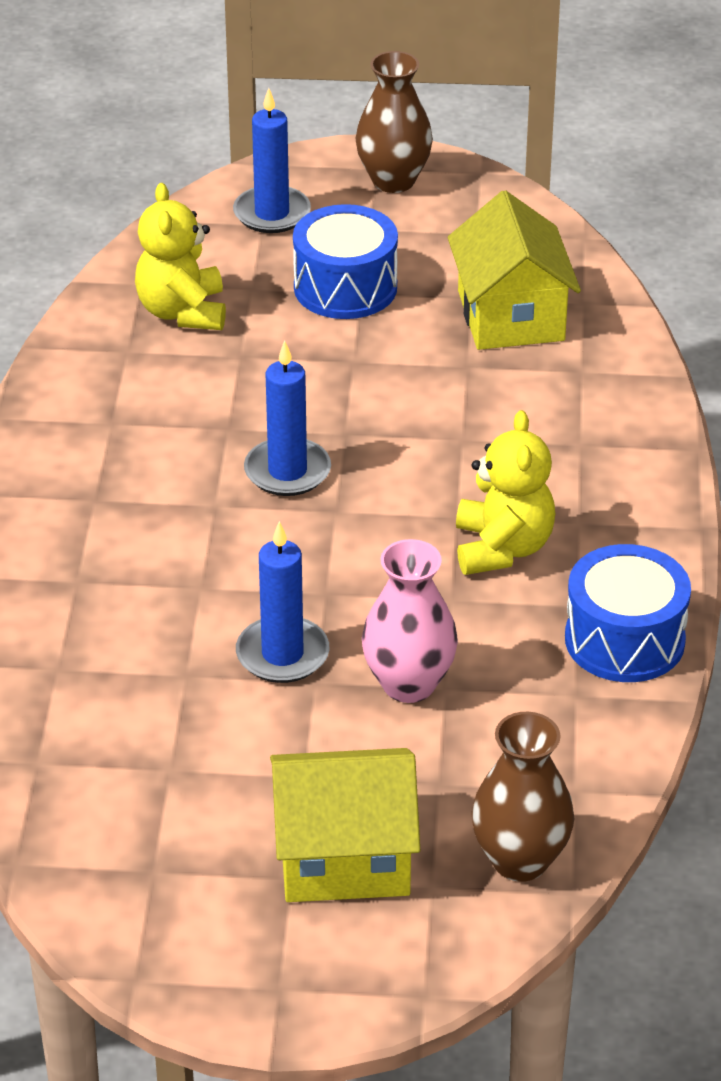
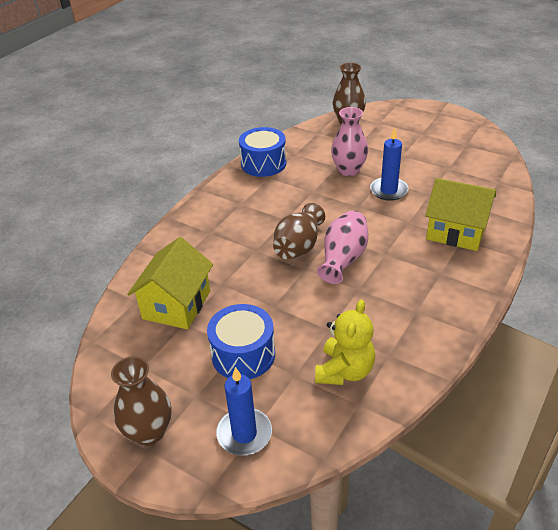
camera: 150 degrees left, 0 degrees up
blue candle [244,340,331,496] -> pink vase [317,211,368,284]
yellow house [270,748,420,902] -> yellow house moved to [425,178,496,251]
yellow teddy bear [456,410,555,575] -> none
none -> brown vase [273,203,325,259]

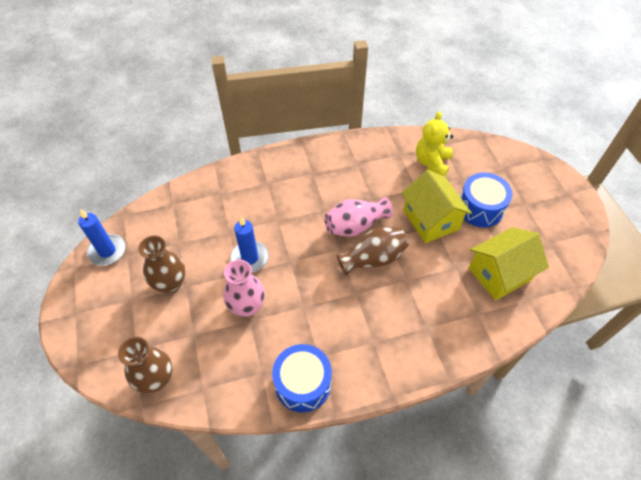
camera: 140 degrees left, 15 degrees up
brown vase [111,356,171,446] -> brown vase moved to [138,236,185,293]
blue candle [216,367,272,456] -> blue candle moved to [78,209,125,266]
yellow teddy bear [315,300,375,385] -> yellow teddy bear turned 45 degrees counterclockwise [416,111,453,177]
yellow house [425,178,496,251] -> yellow house moved to [402,170,472,243]

